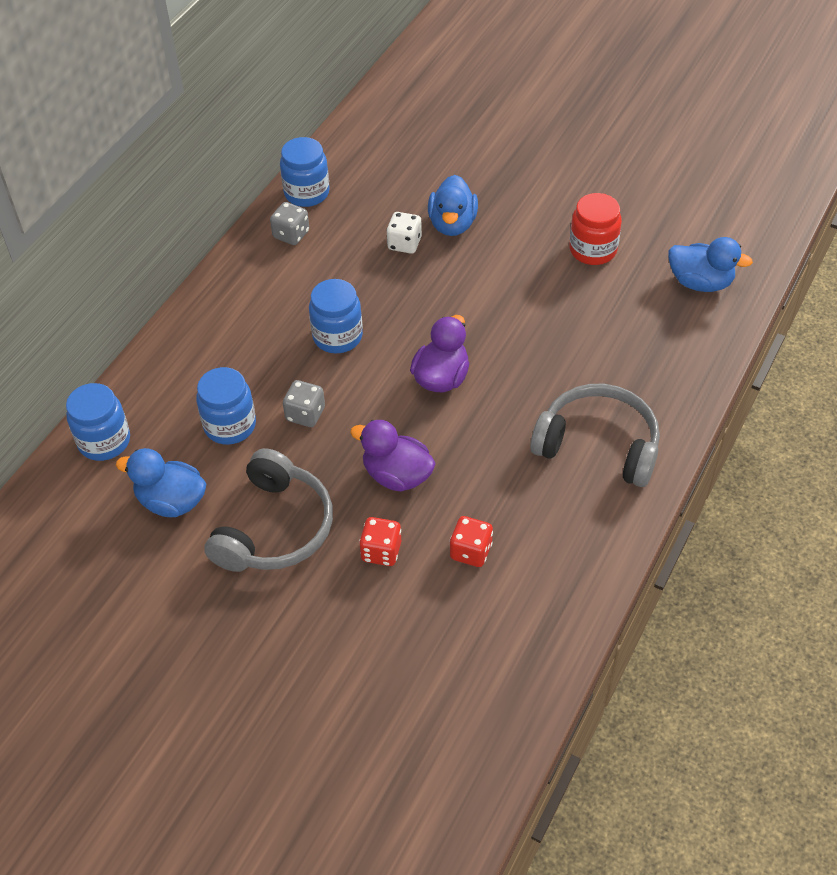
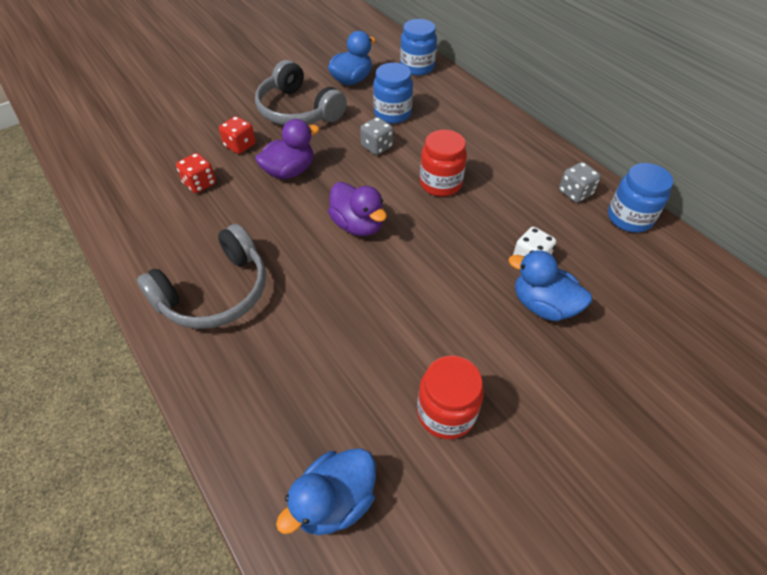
camera: 115 degrees right, 0 degrees up
blue jar [309,279,363,354] -> red jar [420,130,467,196]

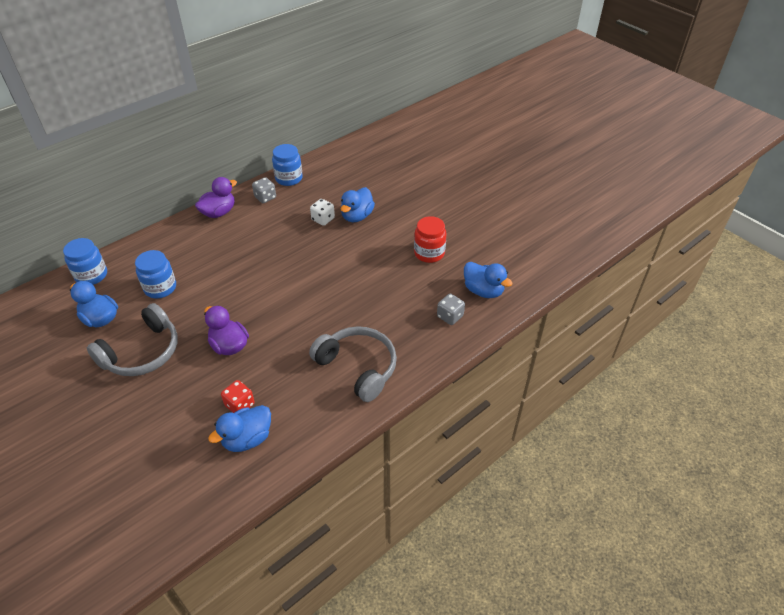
camera: 95 degrees left, 5 degrees down
red dice [219,116,256,154] -> none
purple duck [328,182,387,236] -> purple duck moved to [195,177,237,218]
grey dice [360,117,393,155] -> grey dice moved to [437,294,465,325]
red jar [420,130,467,196] -> none
none -> blue duck [208,405,271,452]

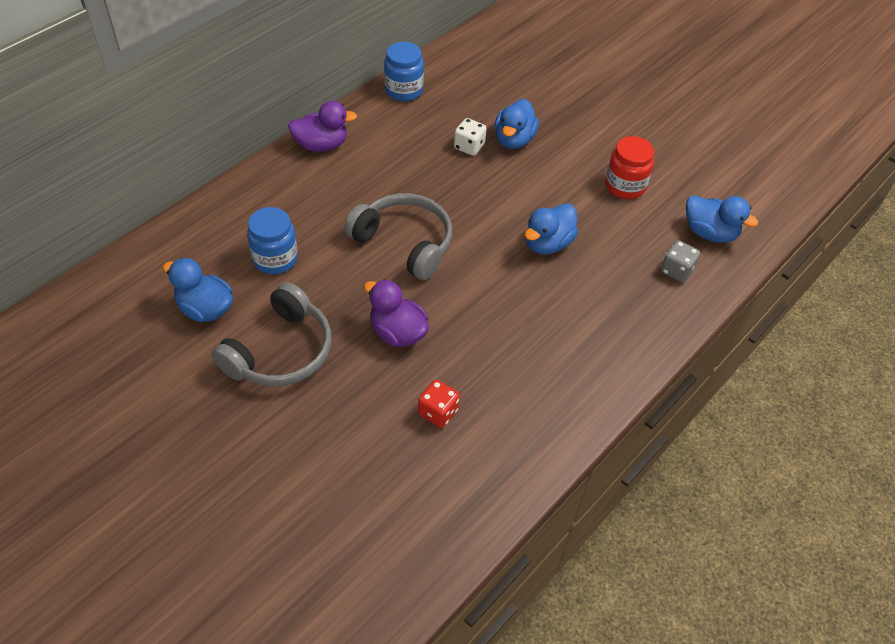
camera: 10 degrees left, 5 degrees up
blue jar [63,238,107,285] -> none
purple duck [195,177,237,218] -> purple duck turned 45 degrees clockwise [288,101,357,152]
blue duck [208,405,271,452] -> blue duck moved to [525,203,578,255]
grey dice [252,177,276,203] -> none
grey headphones [309,326,397,402] -> grey headphones moved to [344,193,452,280]

